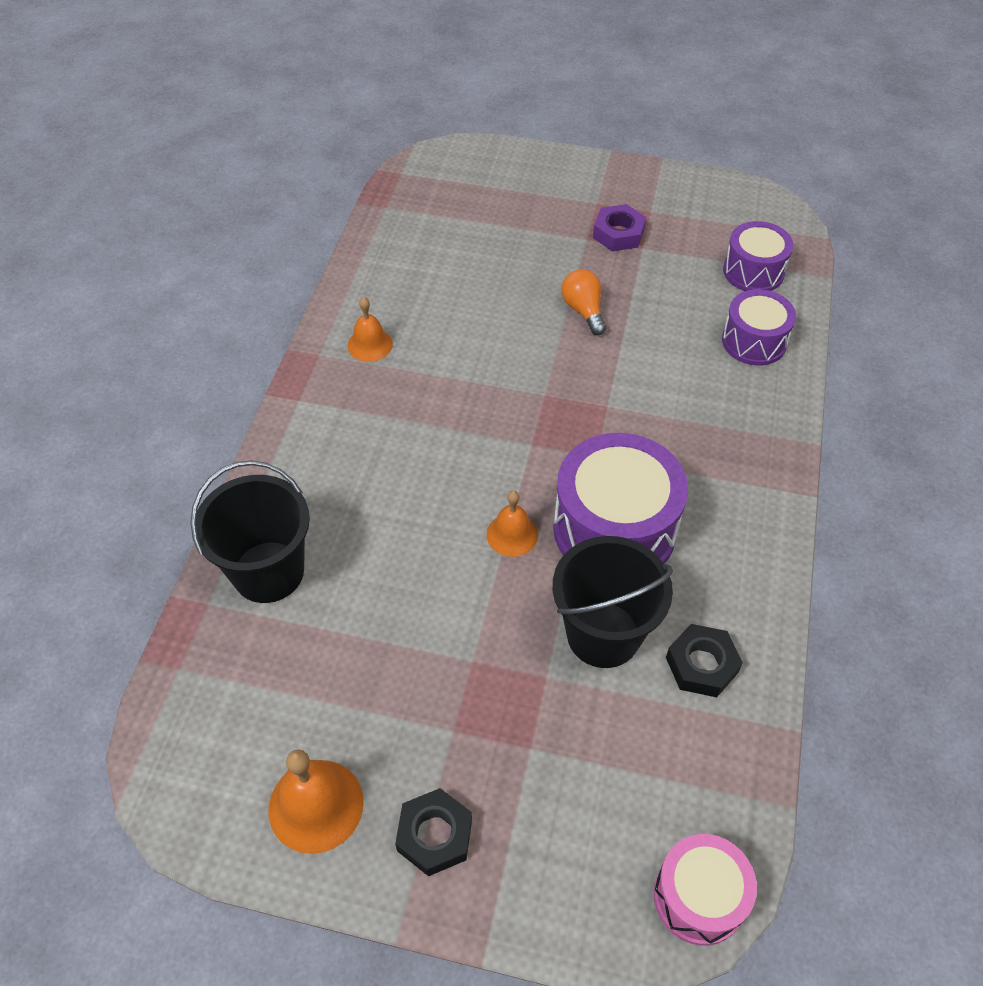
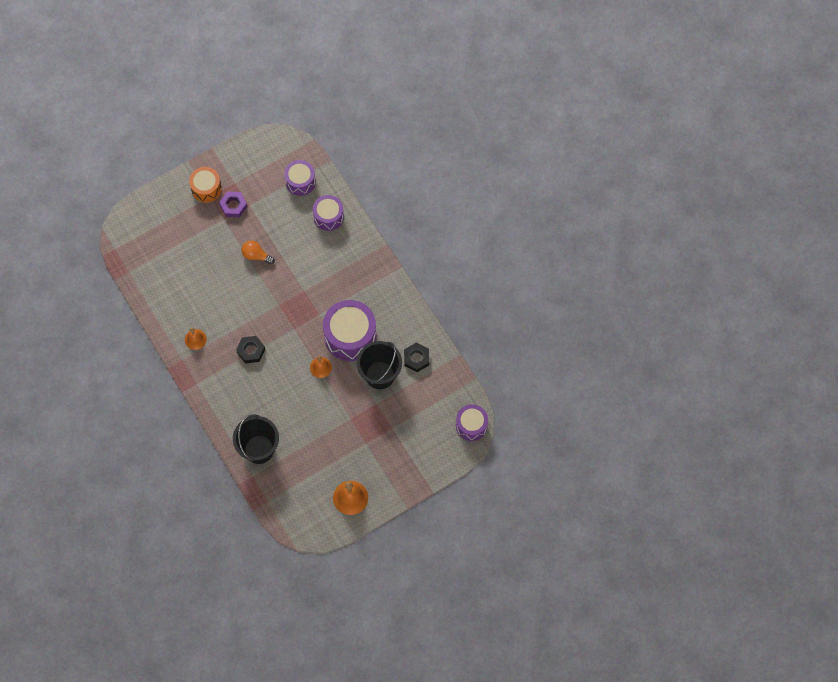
camera: 45 degrees left, 15 degrees up
black nut [395,788,472,876] -> black nut moved to [236,336,265,364]
pink drum [654,834,757,946] -> purple drum [456,404,488,441]
none -> orange drum [189,167,222,203]

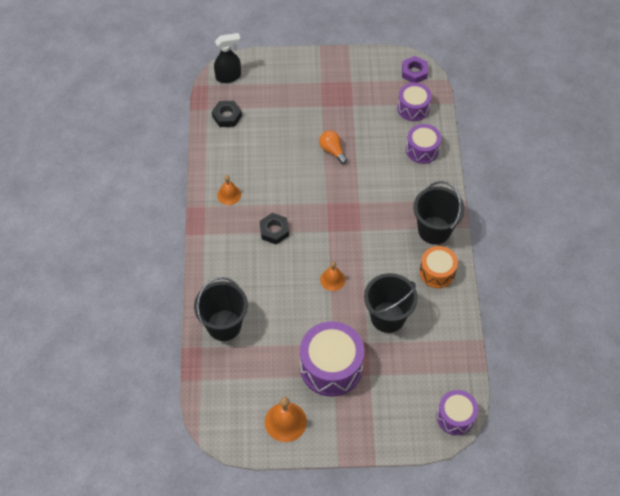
camera: 30 degrees right, 10 degrees down
orange drum [189,167,222,203] -> orange drum moved to [420,246,458,288]
purple nut [219,191,248,217] -> purple nut moved to [402,56,428,83]
purple drum [323,300,377,361] -> purple drum moved to [300,321,364,397]
black nut [404,343,429,372] -> black nut moved to [212,101,242,127]
none -> black spray bottle [214,33,241,83]
none -> black bucket [413,181,465,245]

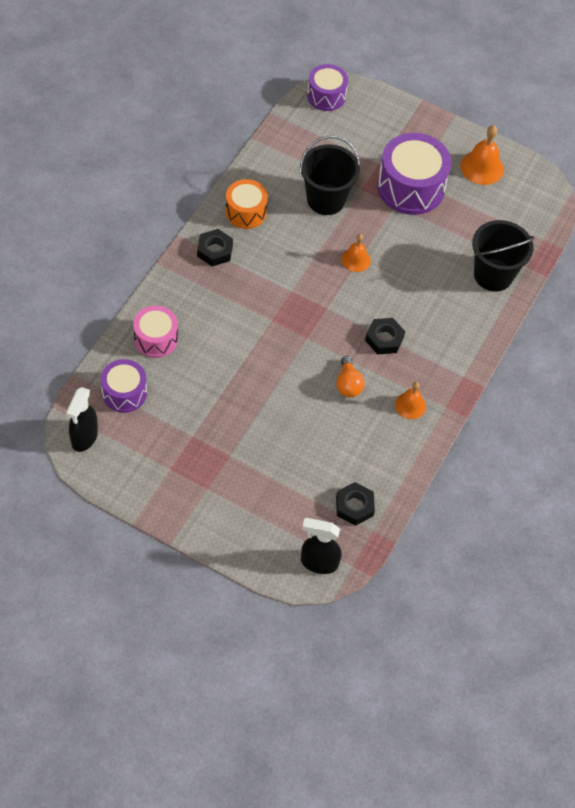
camera: 155 degrees left, 0 degrees up
orange light bulb [319,131,348,164] -> orange light bulb moved to [336,356,365,397]
purple nut [402,56,428,83] -> black spray bottle [66,387,98,452]
purple drum [406,124,441,164] -> pink drum [133,306,178,358]
black bucket [413,181,465,245] -> black nut [197,229,233,266]

